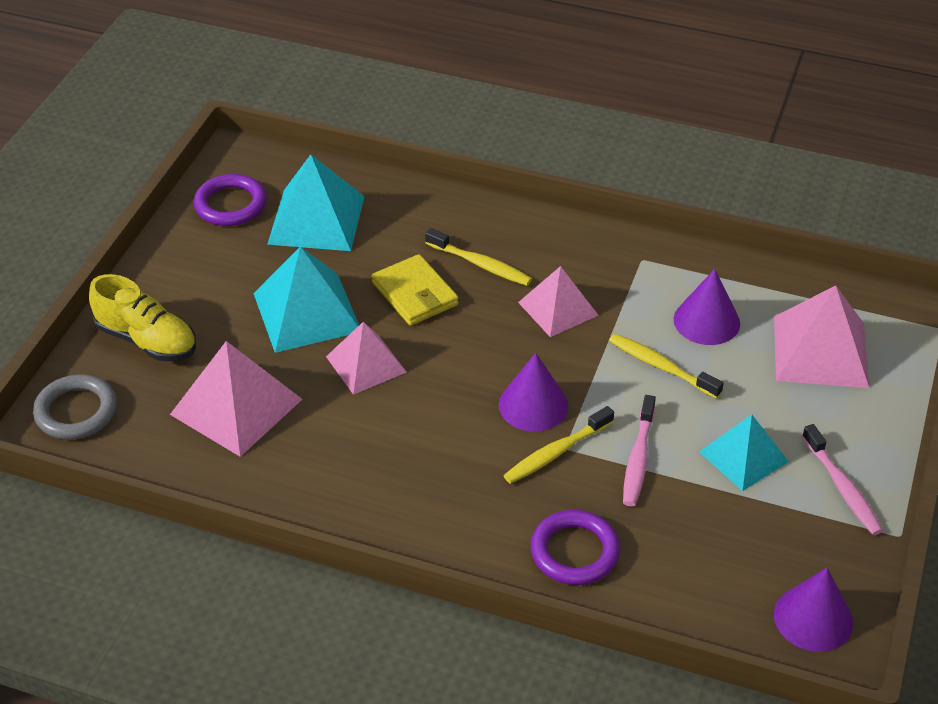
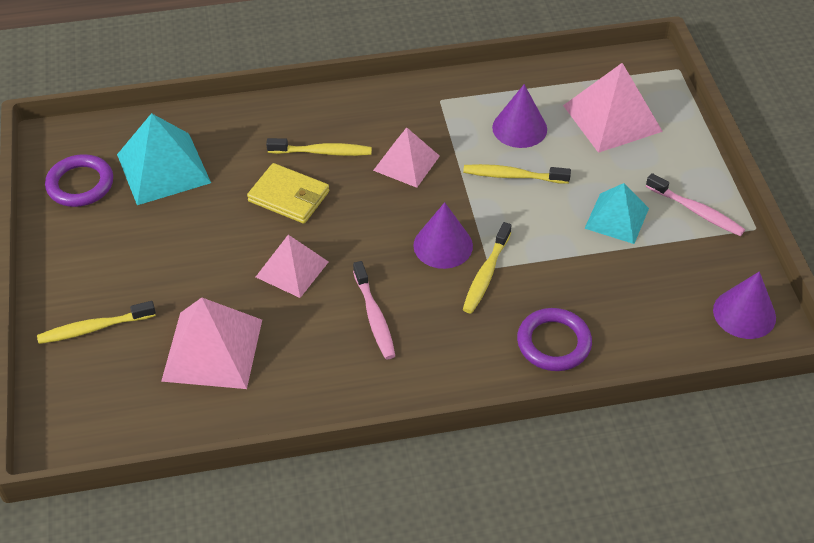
camera: 30 degrees left, 5 degrees up
grey ring [33,374,117,440] -> none
yellow shoe [89,274,196,361] -> yellow toothbrush [37,301,156,344]
turquoise pyramid [253,246,359,353] -> none
pink toothbrush [623,395,656,507] -> pink toothbrush moved to [353,261,395,359]

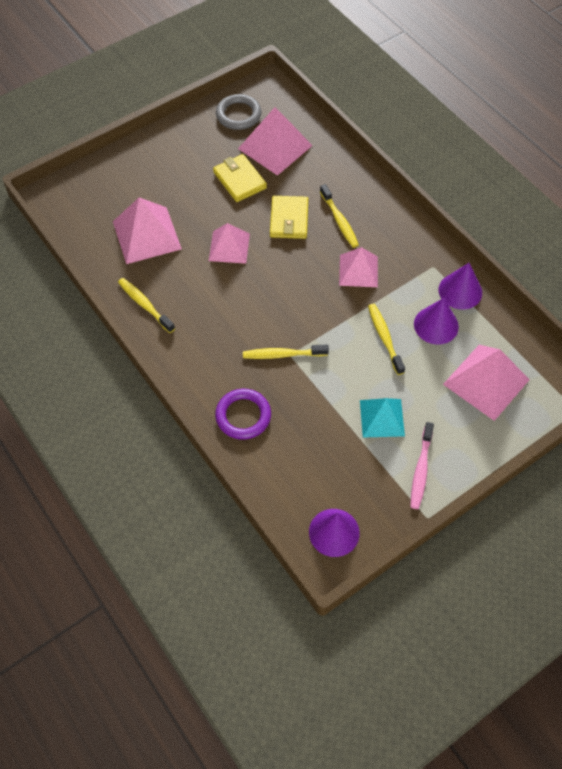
camera: 65 degrees right, 10 degrees up
yellow toothbrush [37,301,156,344] -> yellow toothbrush moved to [118,278,175,333]
purple ring [45,154,113,207] -> grey ring [216,94,261,130]
turquoise pyramid [117,113,211,205] -> pink pyramid [238,107,313,176]
pink toothbrush [353,261,395,359] -> none
purple cone [413,202,473,269] -> purple cone moved to [439,263,482,310]
none -> yellow wallet [213,154,267,202]

